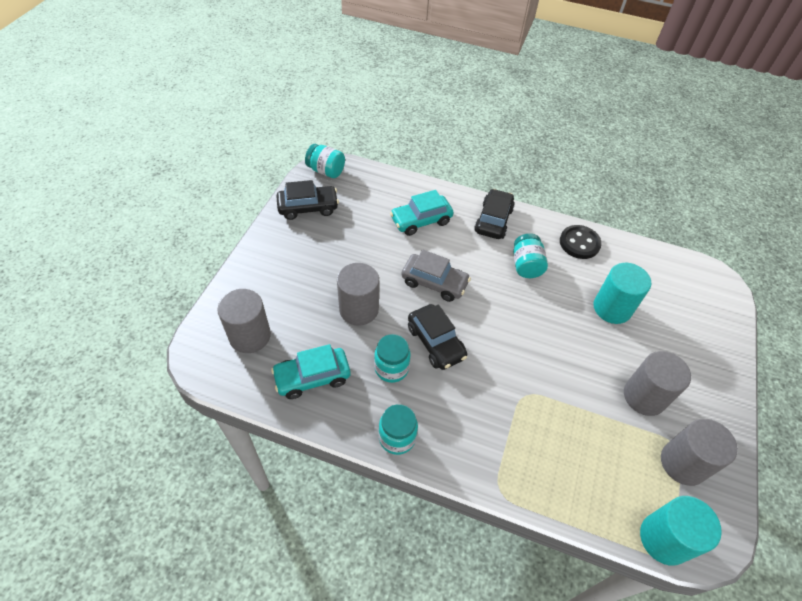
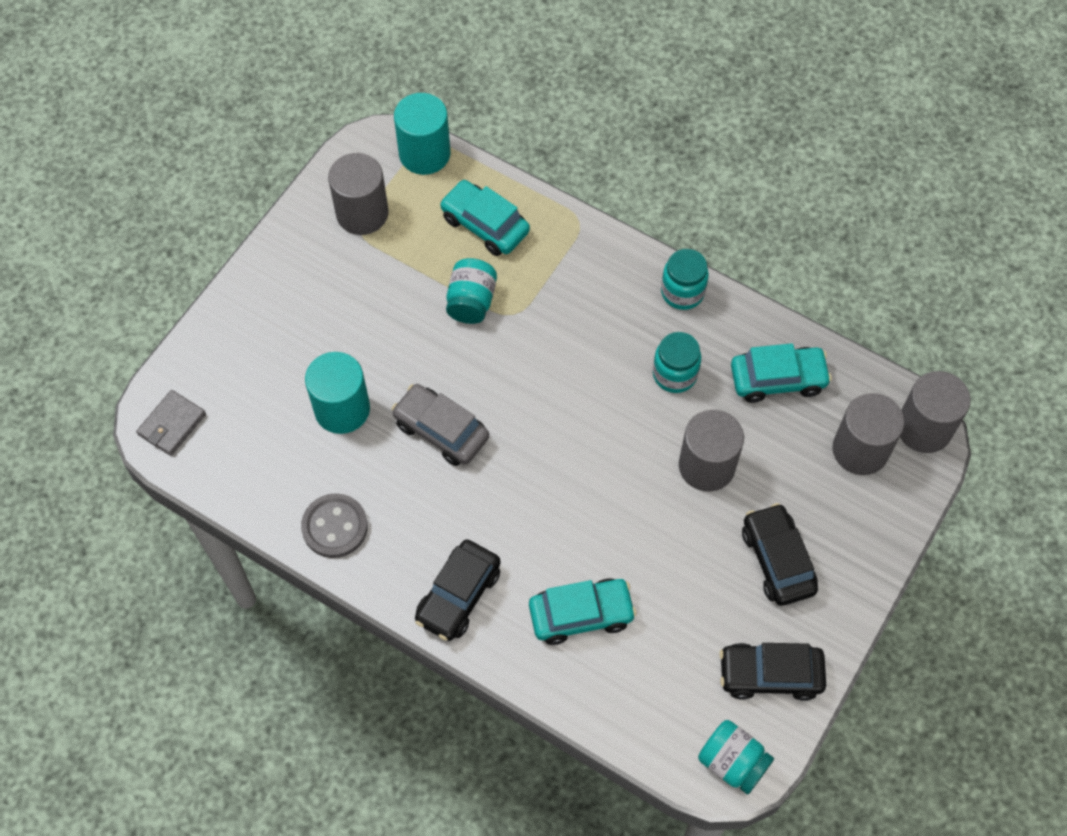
camera: 165 degrees left, 10 degrees up
grey car [401,250,471,302] -> grey car moved to [391,384,489,466]
black car [408,304,467,370] -> black car moved to [742,503,818,606]
turquoise jar [513,233,548,278] -> turquoise jar moved to [446,258,497,324]
black button [560,225,602,259] -> grey button [301,493,368,558]
grey cylinder [624,351,691,416] -> grey cylinder moved to [900,371,971,453]
none -> grey wallet [136,390,206,456]
none -> turquoise car [440,180,530,256]

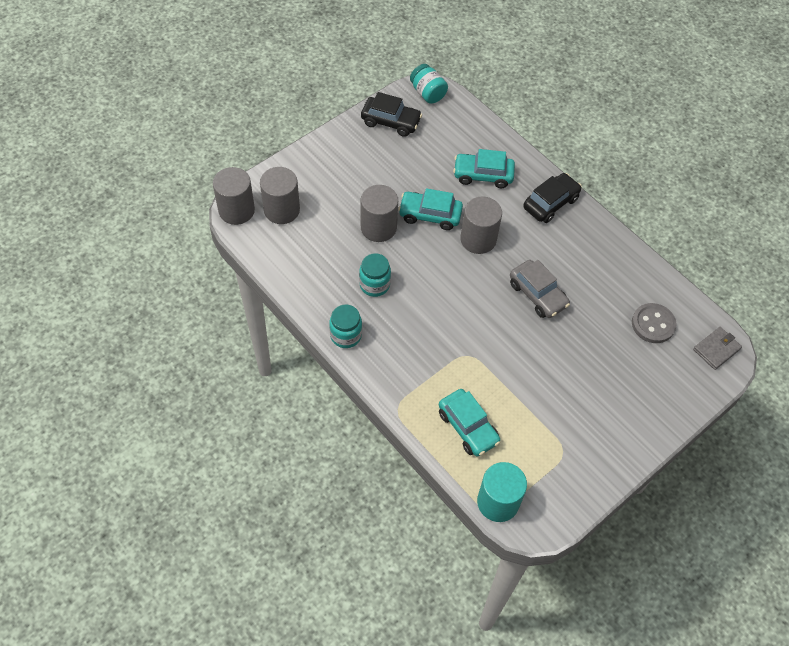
camera: 165 degrees left, 5 degrees down
grey button [301,493,368,558] -> grey button moved to [632,303,677,343]
turquoise cylinder [305,352,370,434] -> none
grey cylinder [328,153,388,235] -> grey cylinder moved to [460,196,502,254]
turquoise jar [446,258,497,324] -> none
turquoise car [731,343,832,403] -> turquoise car moved to [398,188,463,230]
black car [742,503,818,606] -> none

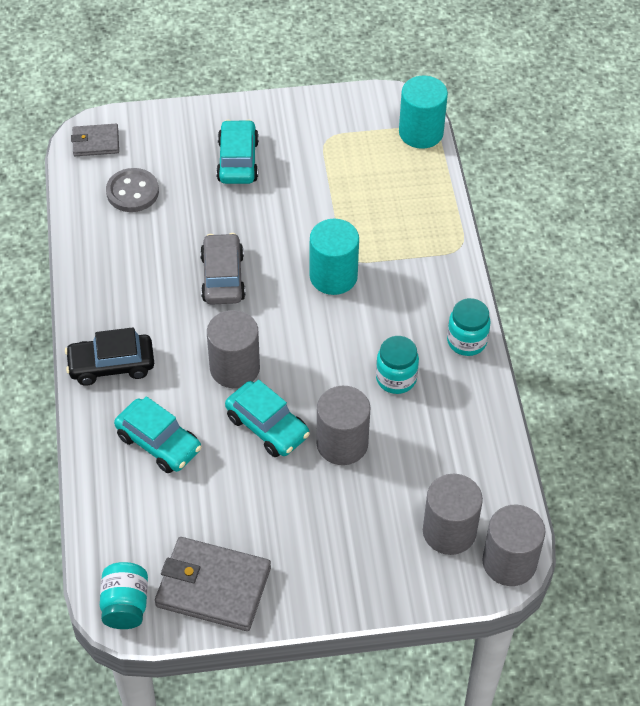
camera: 145 degrees left, 5 degrees down
black car [361,92,422,137] -> grey wallet [155,537,271,631]
turquoise car [439,389,500,456] -> turquoise car moved to [216,120,259,184]
none -> turquoise cylinder [310,219,359,295]

